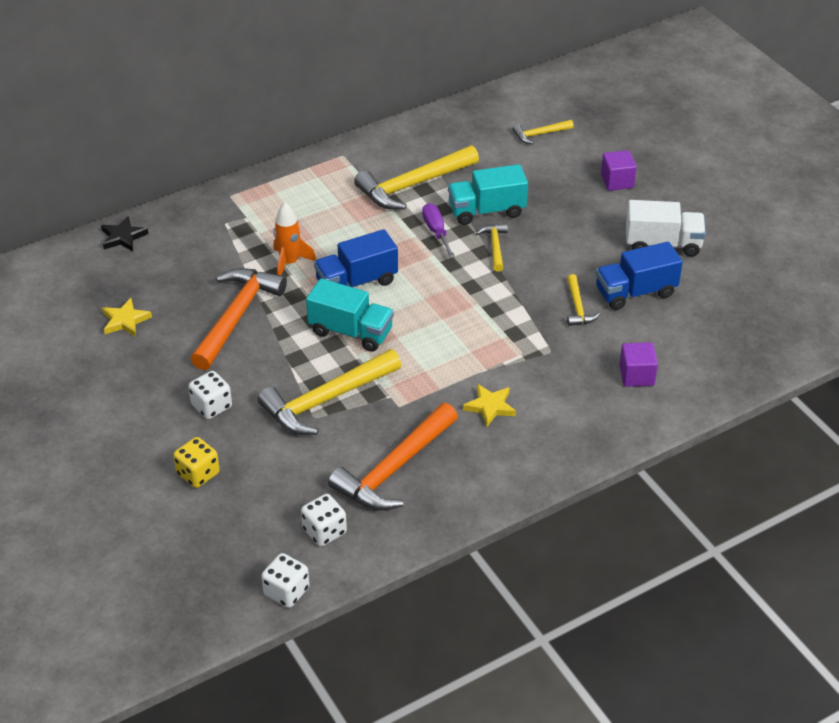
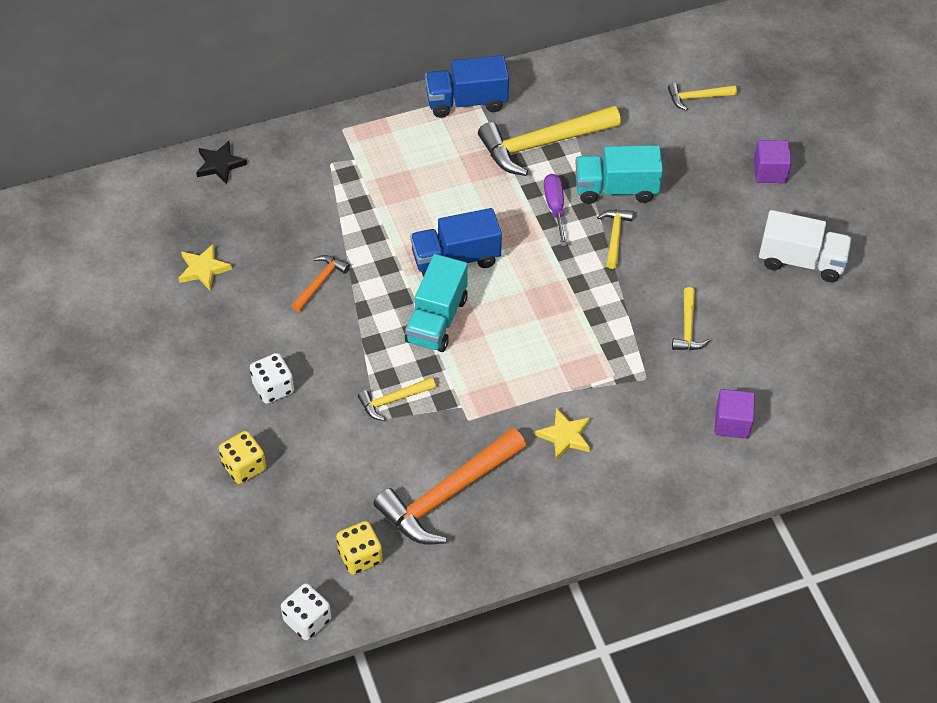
camera: 10 degrees right, 10 degrees up
orange hammer [190,268,287,370] -> orange hammer [291,255,350,312], size x0.49
yellow hammer [257,349,401,435] -> yellow hammer [358,377,436,421], size x0.49
orange rocket [274,203,316,275] -> none
white dice [301,494,347,546] -> yellow dice [336,521,383,575]
turquoise truck [306,278,394,352] -> turquoise truck turned 75 degrees clockwise [405,254,468,352]
blue truck [596,242,683,310] -> blue truck moved to [425,55,509,118]

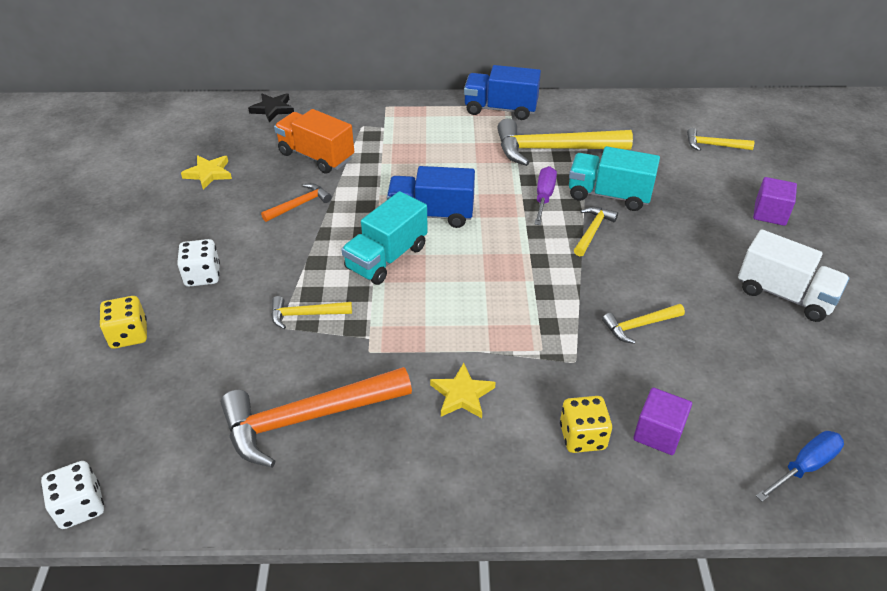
camera: 20 degrees right, 10 degrees down
yellow dice [336,521,383,575] -> yellow dice moved to [560,396,612,453]
yellow hammer [672,287,710,350] -> yellow hammer turned 45 degrees clockwise [602,304,685,344]
none -> orange truck [274,109,354,174]
none -> blue screwdriver [756,431,844,502]

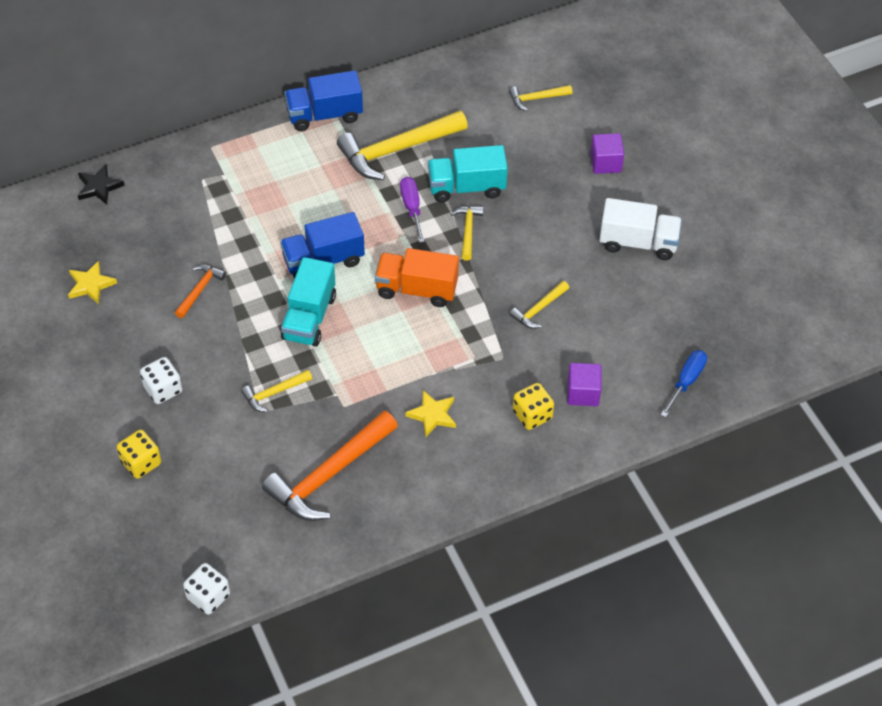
camera: 25 degrees left, 10 degrees up
orange truck [274,109,354,174] -> orange truck moved to [375,248,459,307]

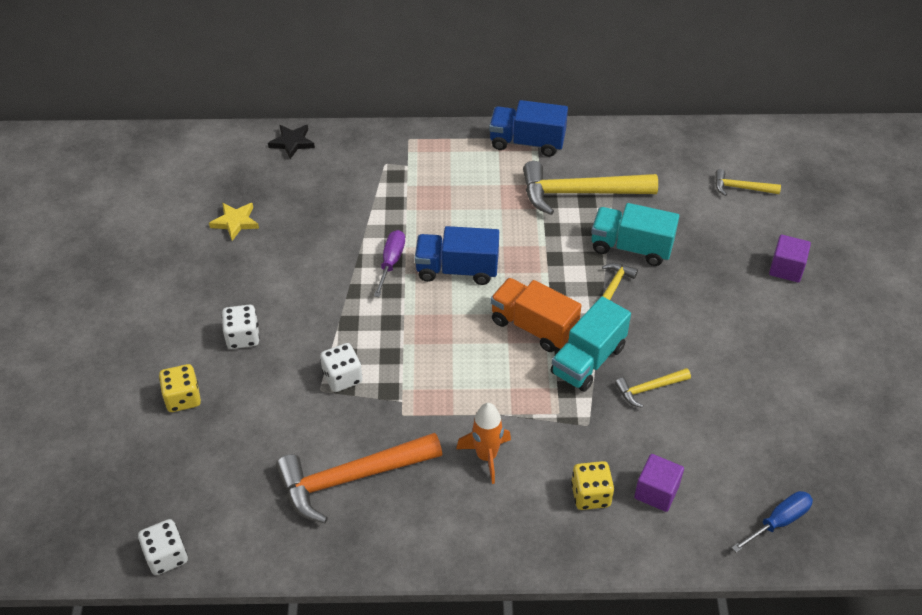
camera: 25 degrees right, 5 degrees down
orange hammer [175,265,226,318] -> none
yellow hammer [241,370,312,412] -> white dice [320,343,363,392]
turquoise truck [281,257,336,346] -> turquoise truck moved to [551,296,631,392]
purple screwdriver [400,177,425,243] -> purple screwdriver moved to [374,230,405,297]
yellow star [405,390,456,437] -> orange rocket [456,403,511,484]
white truck [599,198,682,260] -> none

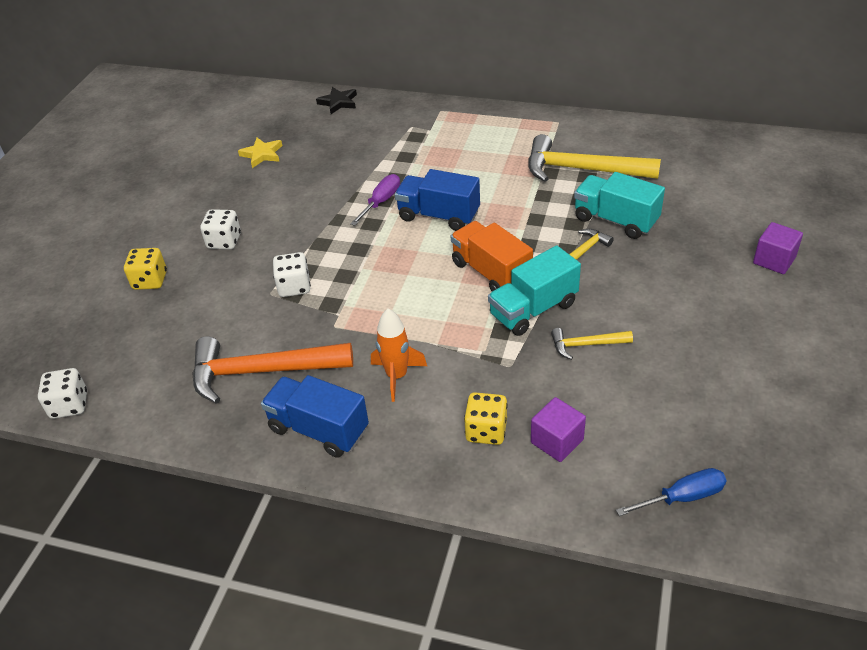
camera: 20 degrees right, 5 degrees down
blue truck [489,100,568,157] -> blue truck moved to [261,375,369,458]
yellow hammer [715,169,781,196] -> none

